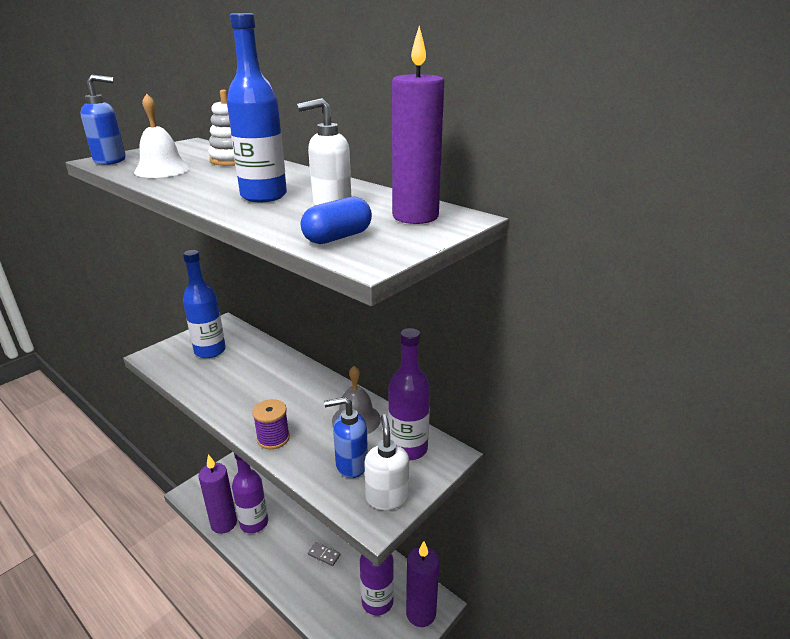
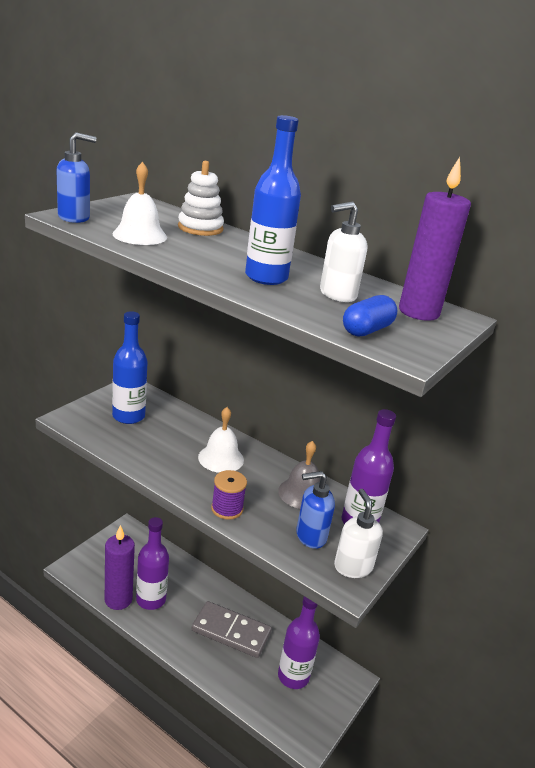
camera: 10 degrees left, 0 degrees up
grey domino [308,542,341,566] -> grey domino [191,601,272,658], size x2.36
purple candle [406,541,439,627] -> none
none -> white bell [198,407,244,473]

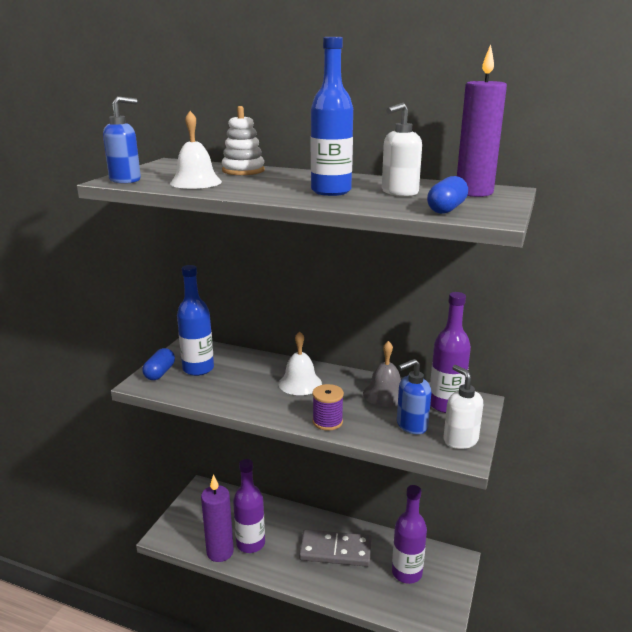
camera: 10 degrees left, 5 degrees down
none -> blue capsule [142,348,175,380]

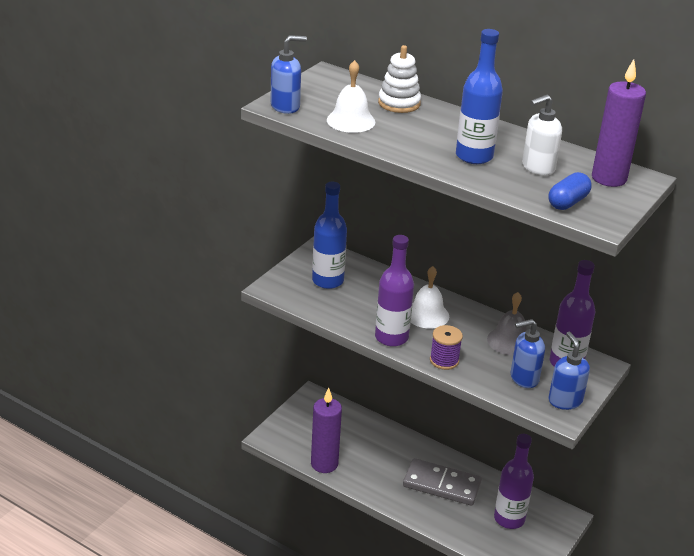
camera: 10 degrees right, 10 degrees up
blue capsule [142,348,175,380] -> none
purple bottle [233,459,265,553] -> purple bottle moved to [375,235,414,347]
white soap dispenser [444,365,483,449] -> blue soap dispenser [548,332,590,410]

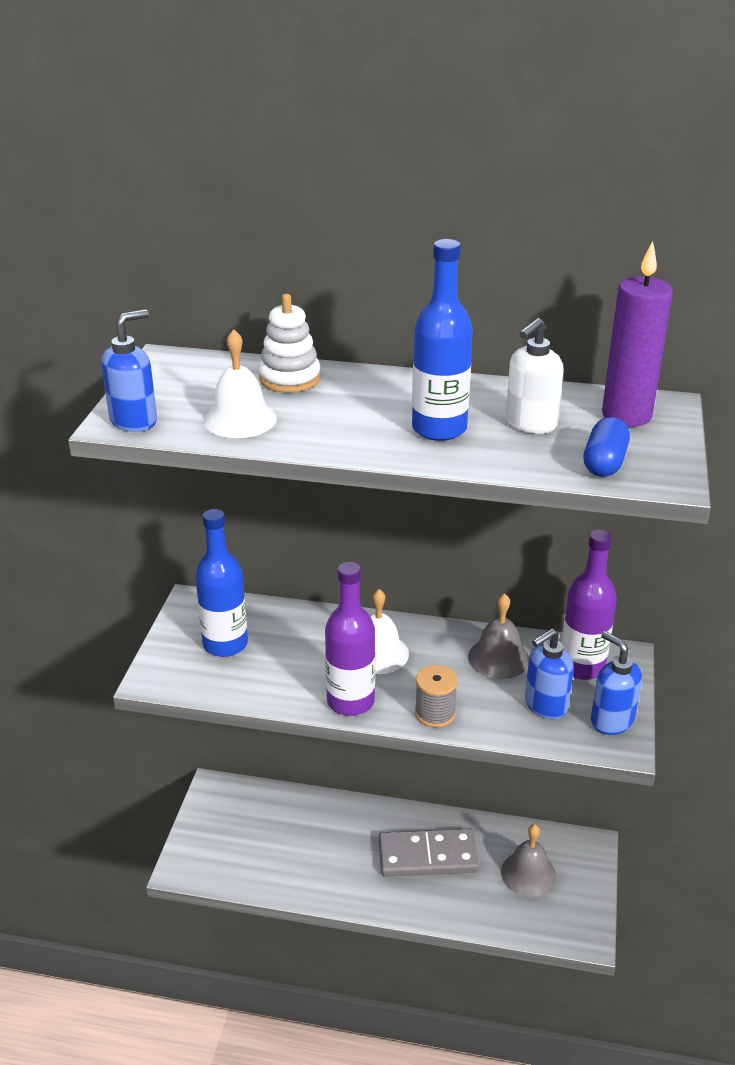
camera: 20 degrees left, 0 degrees up
purple candle [311,388,342,473] -> none
purple spool [430,325,463,370] -> grey spool [415,665,458,727]
purple bottle [494,434,534,529] -> grey bell [501,824,556,897]

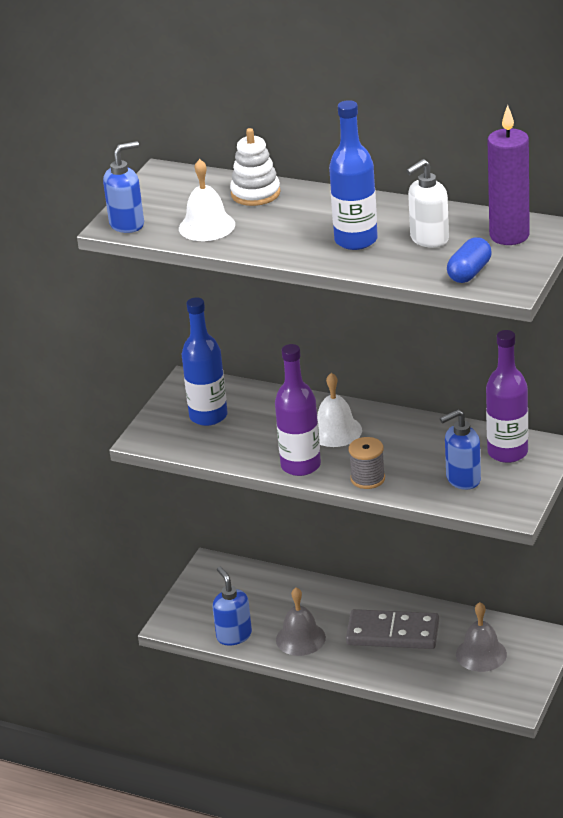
camera: 15 degrees right, 0 degrees up
grey bell [468,593,529,679] -> grey bell moved to [276,587,326,656]
blue soap dispenser [591,631,642,735] -> blue soap dispenser moved to [213,567,252,646]

